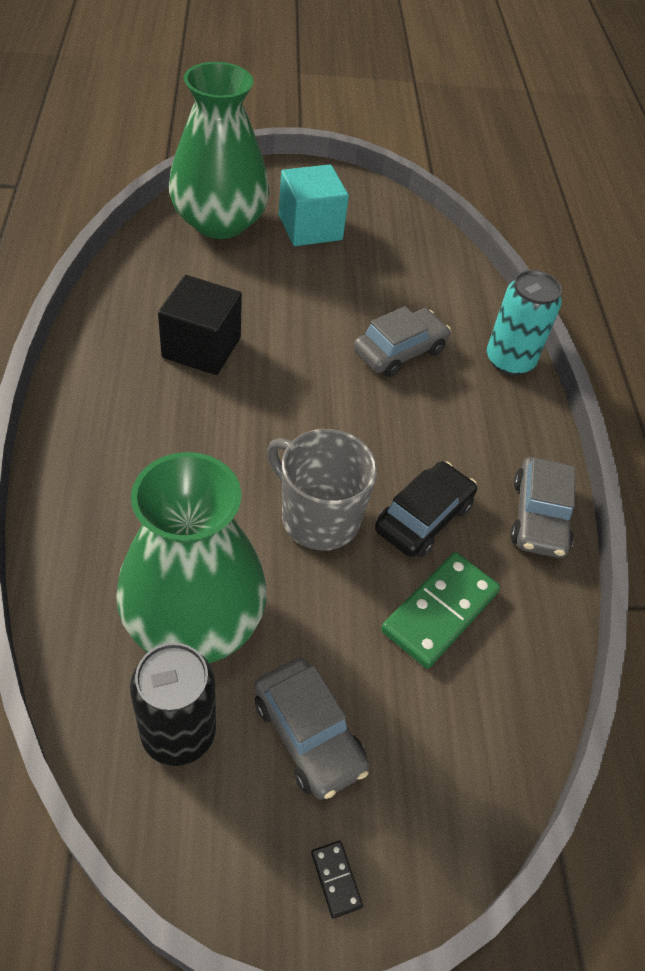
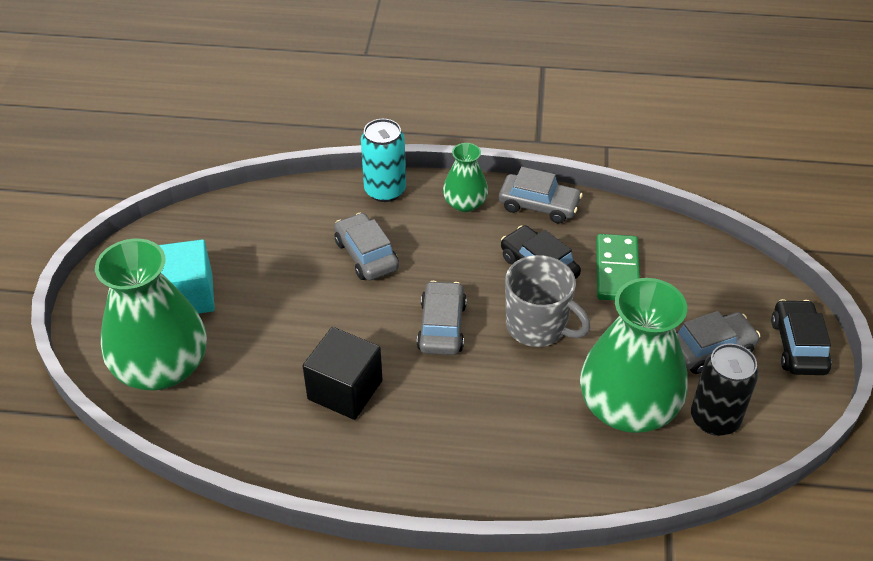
camera: 75 degrees left, 5 degrees down
grey mug [267,429,377,550] -> grey mug turned 105 degrees counterclockwise [505,255,591,347]
black domino [311,841,363,919] -> black car [771,299,832,375]
green domino [381,552,500,669] -> green domino turned 45 degrees clockwise [596,234,640,301]
none -> grey car [417,281,467,355]
none -> green vase [443,143,488,212]

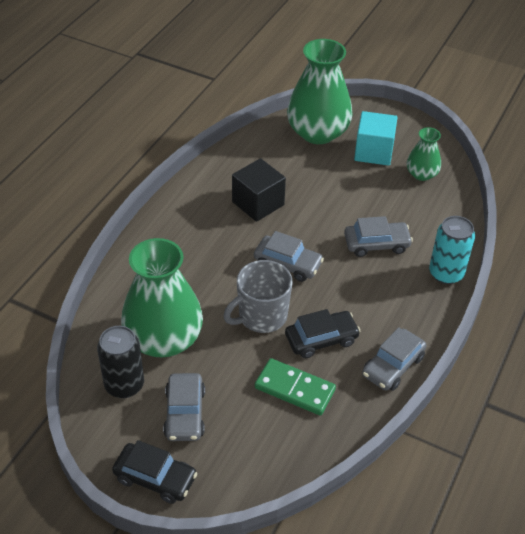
camera: 110 degrees right, 0 degrees up
green vase [443,143,488,212] -> green vase moved to [407,127,441,181]

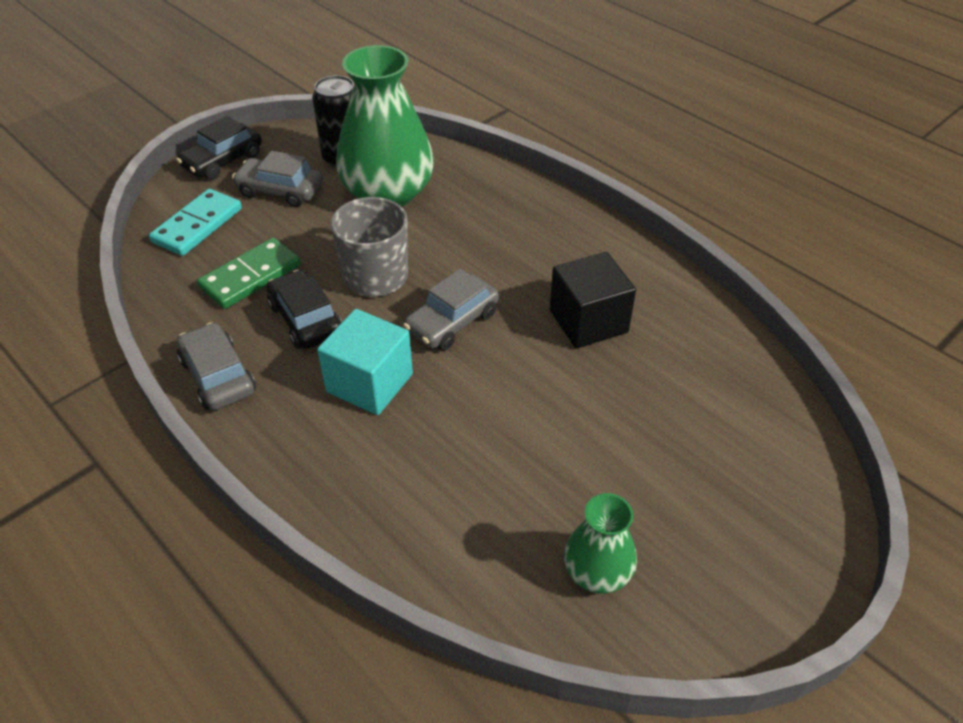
camera: 110 degrees right, 0 degrees up
black car [285,309,360,358] -> black car turned 150 degrees clockwise [266,270,342,349]
green vase [287,39,352,144] -> none
grey car [344,216,413,257] -> none
turquoise cube [354,111,398,166] -> turquoise cube moved to [317,309,413,415]
turquoise can [429,216,475,284] -> none
none -> turquoise domino [149,189,242,256]

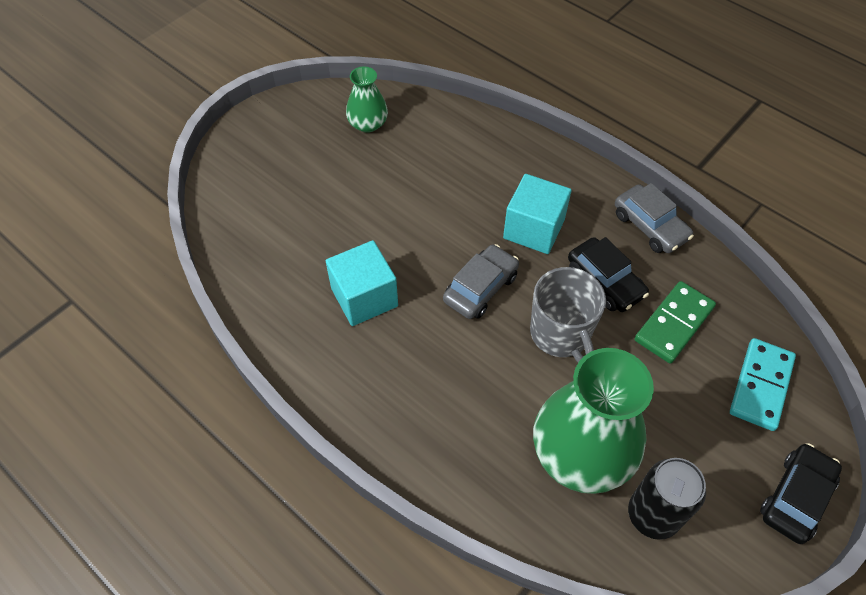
camera: 175 degrees right, 10 degrees up
grey car [232,151,323,207] -> none
black cube [550,252,636,349] -> turquoise cube [326,240,398,326]

